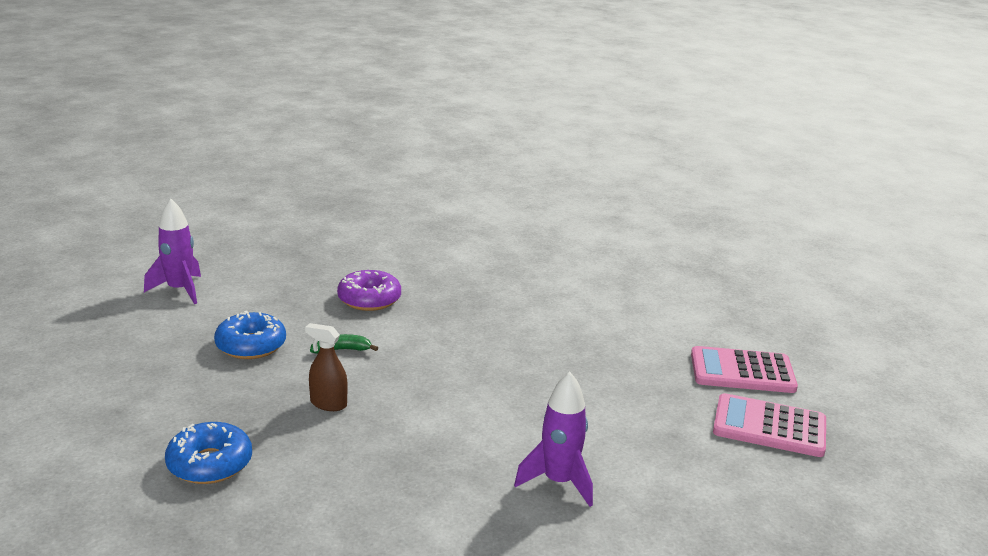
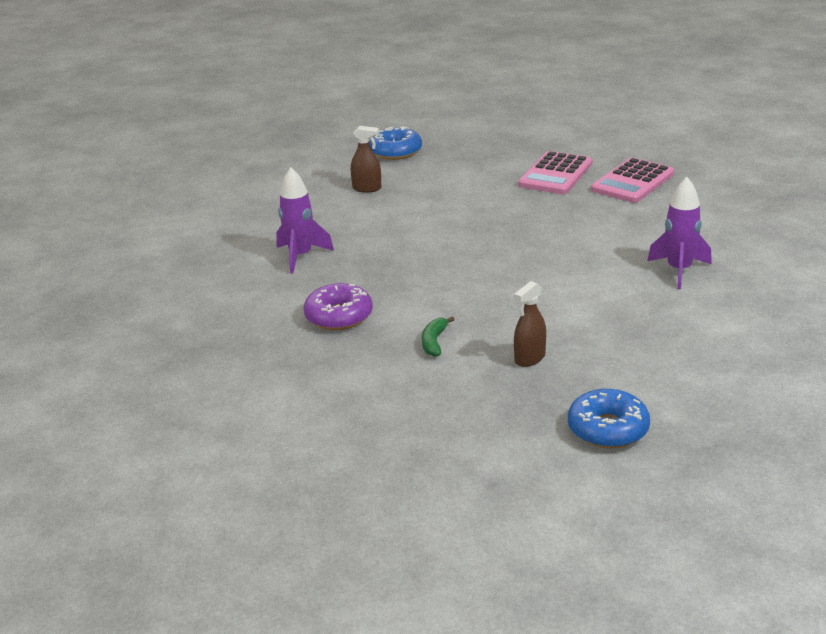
camera: 65 degrees left, 5 degrees up
purple rocket [144,199,201,304] -> purple rocket moved to [276,167,334,274]
blue donut [214,311,286,359] -> blue donut moved to [369,126,422,160]
none -> brown spray bottle [351,126,381,193]

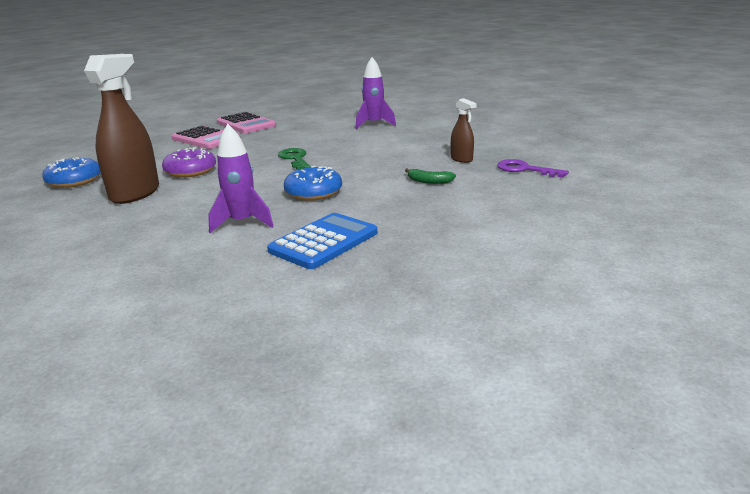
camera: 80 degrees left, 5 degrees down
purple donut [303,283,373,330] -> purple donut moved to [162,147,216,178]
brown spray bottle [351,126,381,193] -> brown spray bottle [84,54,159,204], size x2.03
blue donut [568,389,650,449] -> blue donut moved to [284,166,342,201]
none -> blue calculator [267,213,377,269]
none -> green key [278,148,310,170]
none -> purple key [497,159,569,178]

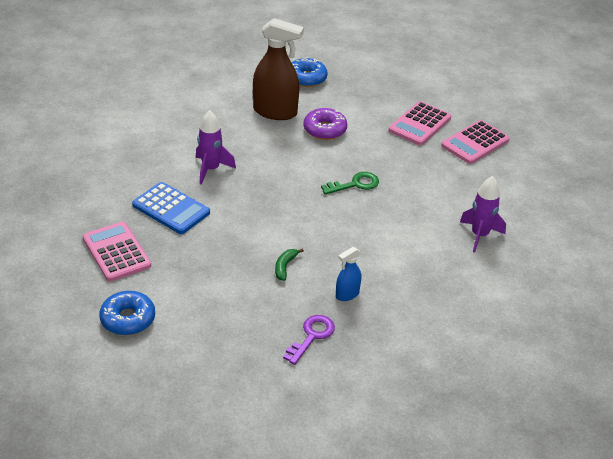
camera: 85 degrees right, 15 degrees up
blue donut [284,166,342,201] -> blue donut moved to [99,291,155,335]
brown spray bottle [451,98,477,163] -> blue spray bottle [336,247,361,301]
none -> pink calculator [83,222,151,282]

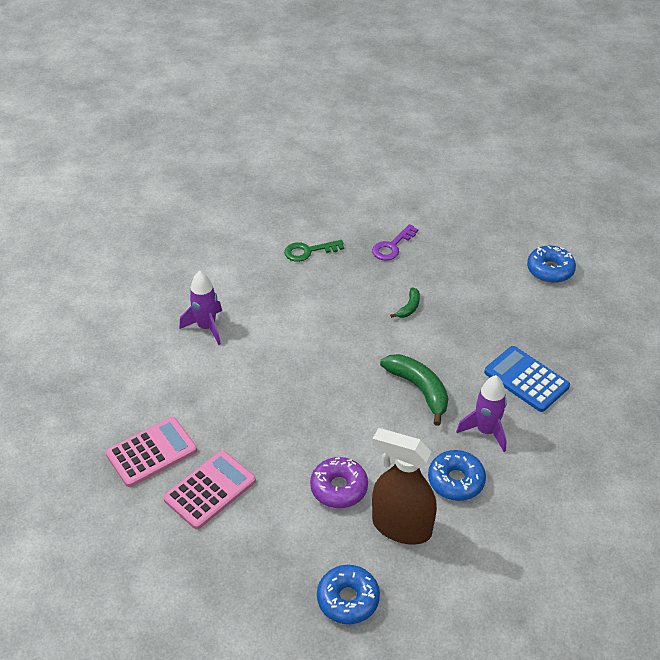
camera: 170 degrees left, 5 degrees up
pink calculator [83,222,151,282] -> none
green key [321,172,379,195] -> green key moved to [284,240,344,262]
blue spray bottle [336,247,361,301] -> none
none -> green banana [380,354,448,426]
none -> blue donut [428,450,486,501]

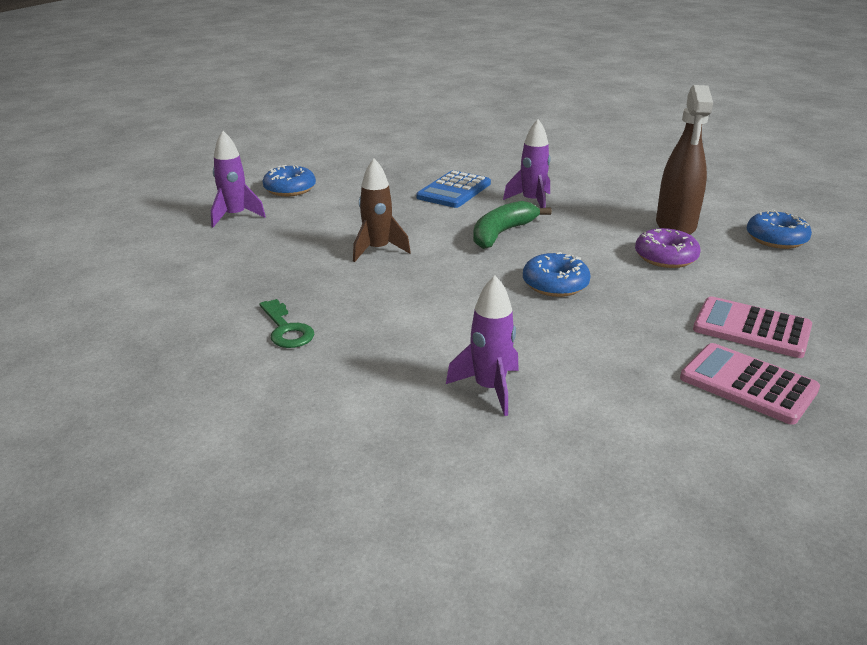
camera: 105 degrees left, 15 degrees down
purple key [372,224,418,261] -> none
green banana [390,287,420,318] -> brown rocket [353,158,411,262]
blue donut [428,450,486,501] -> blue donut moved to [523,252,591,297]
none -> purple rocket [211,131,266,227]

